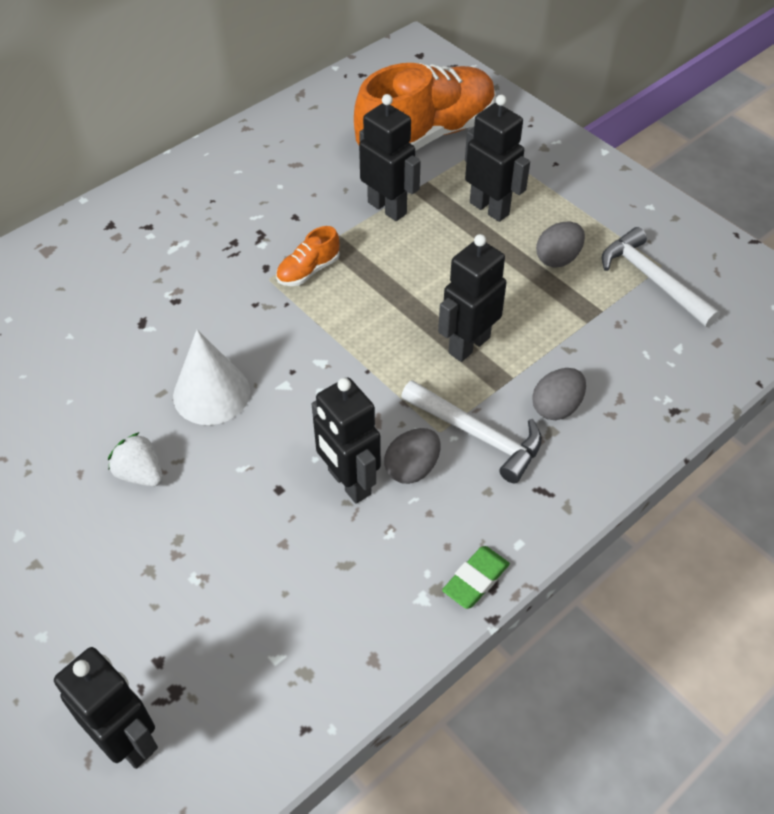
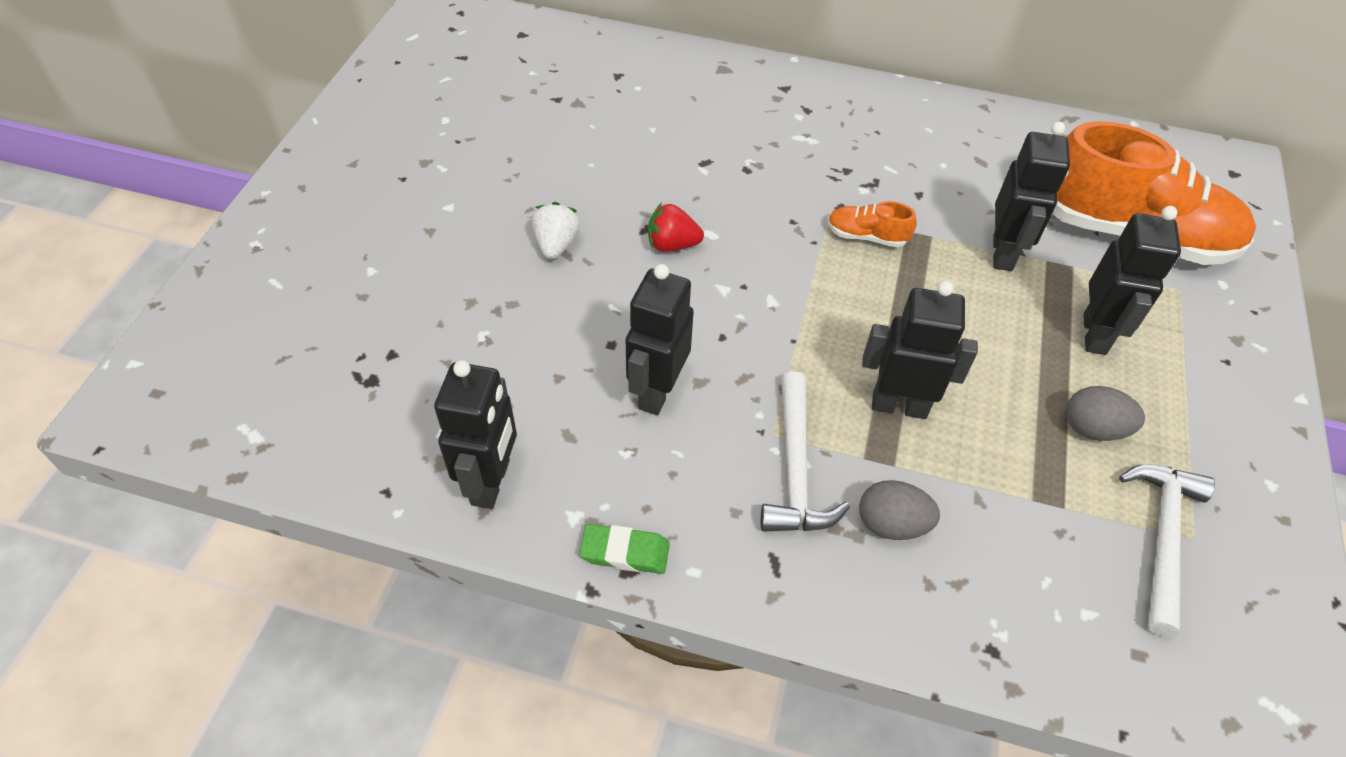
camera: 55 degrees right, 0 degrees up
black robot [54,647,158,769] -> black robot moved to [434,360,517,509]
white cone [173,330,250,425] -> red strawberry [648,203,704,252]
grey egg [384,428,440,484] -> none

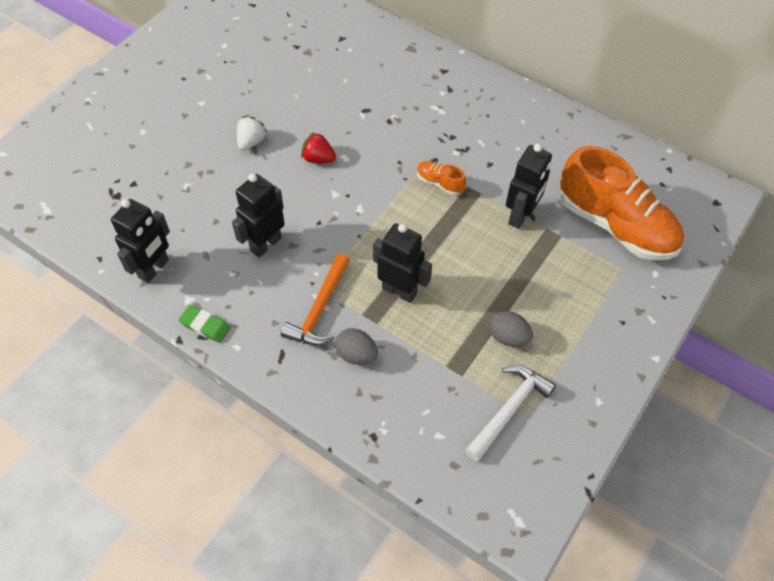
camera: 20 degrees right, 5 degrees up
white hammer [761,372,850,531] -> orange hammer [281,254,350,345]
black robot [1083,206,1181,355] -> none

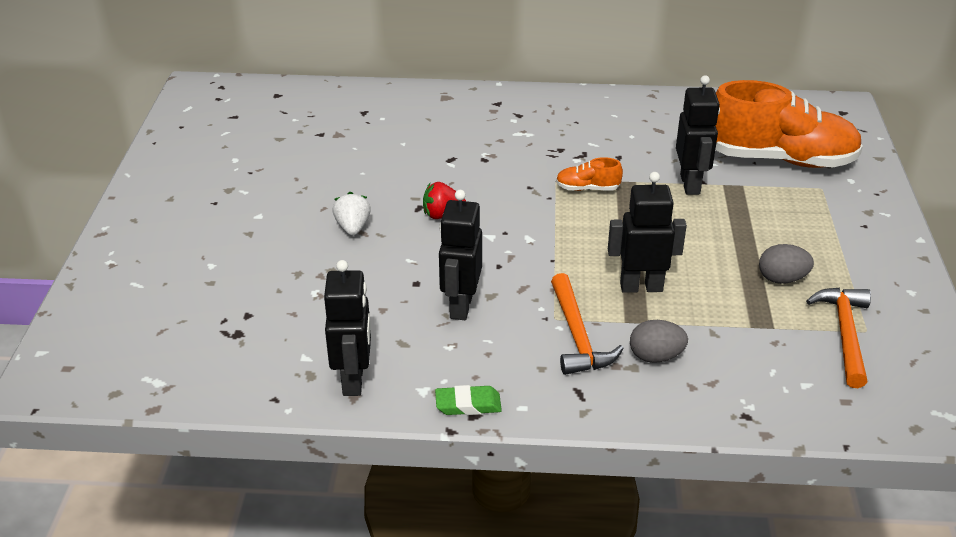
camera: 30 degrees left, 20 degrees down
white hammer [465,365,556,461] -> orange hammer [806,288,871,388]

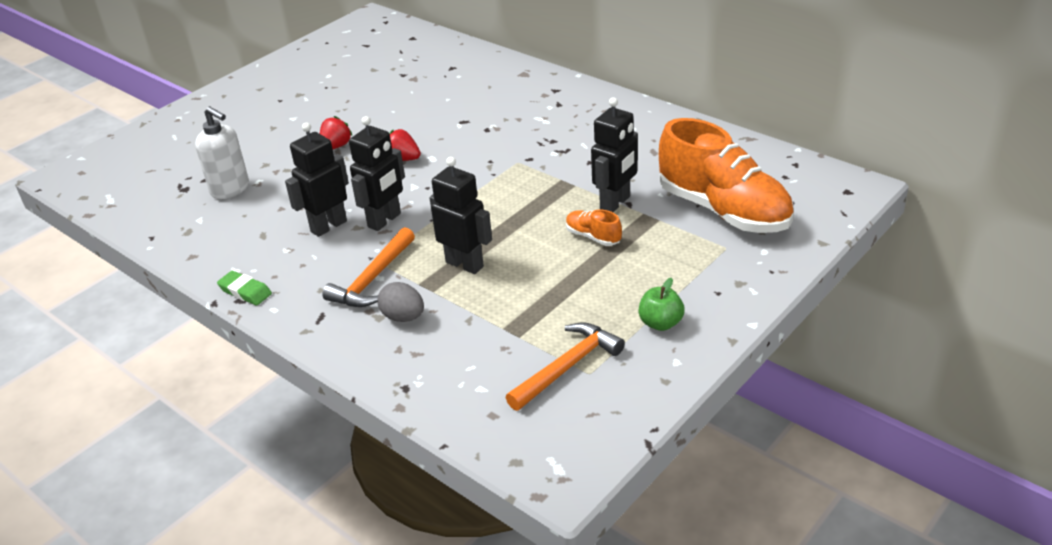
camera: 40 degrees right, 0 degrees up
black robot [324,260,371,396] -> black robot moved to [349,116,405,231]
white strawberry [332,192,371,235] -> red strawberry [320,116,353,149]
orange shoe [556,157,623,191] -> orange shoe moved to [566,209,622,246]
grey egg [759,244,814,284] -> none
none -> white soap dispenser [195,106,249,199]
none -> green apple [638,278,685,331]

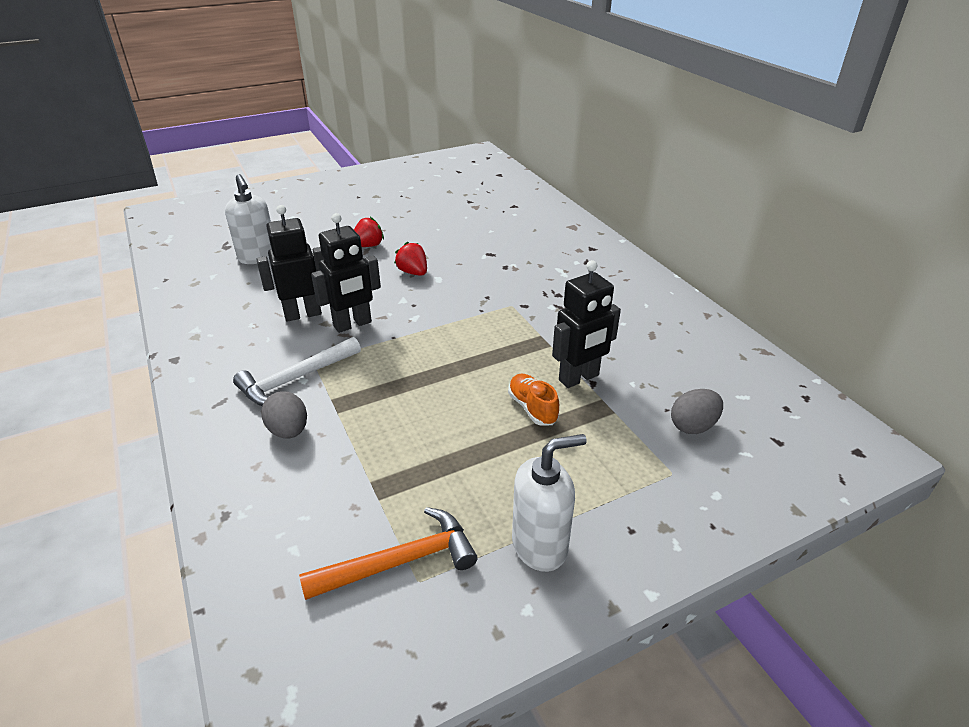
camera: 20 degrees right, 0 degrees up
green eraser [217,271,272,306] -> none
orange hammer [322,227,415,307] -> white hammer [233,337,361,406]
black robot [429,157,492,274] -> none
green apple [638,278,685,331] -> white soap dispenser [512,434,587,572]
orange shoe [659,118,794,233] -> grey egg [671,389,723,434]

